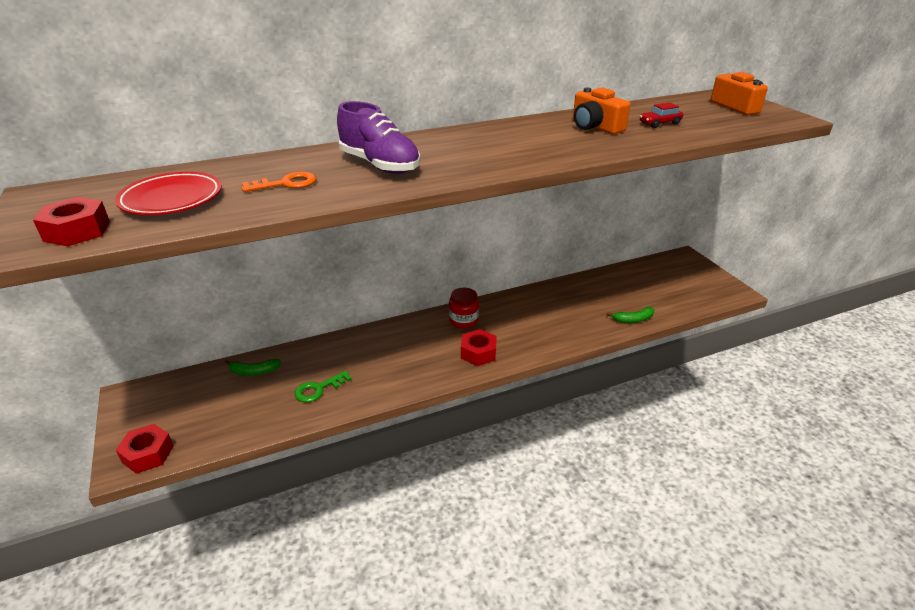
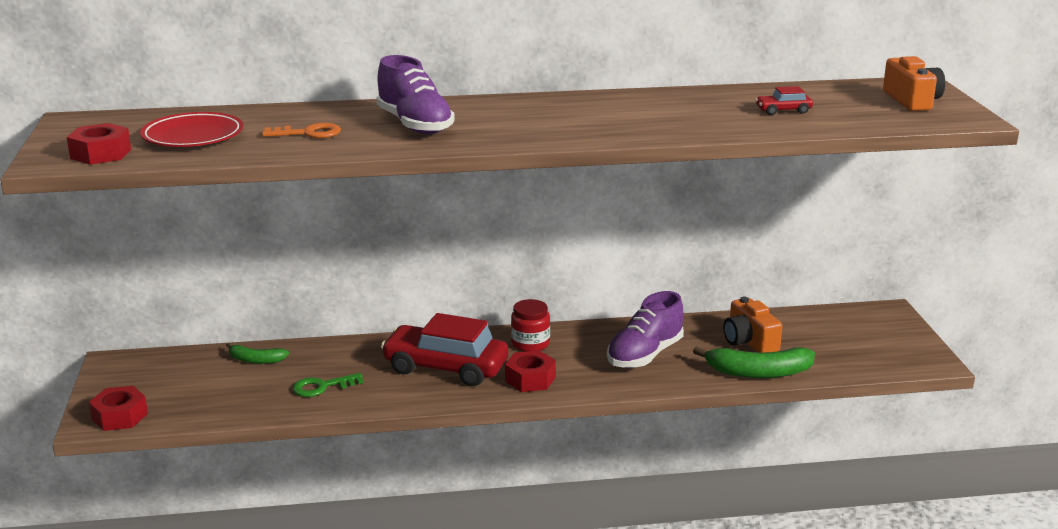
camera: 15 degrees right, 10 degrees down
orange camera [573,87,631,134] -> orange camera moved to [723,297,782,353]
green banana [606,307,654,323] -> green banana [693,346,815,378], size x1.75
none -> red car [381,313,508,386]
none -> purple shoe [607,291,684,368]

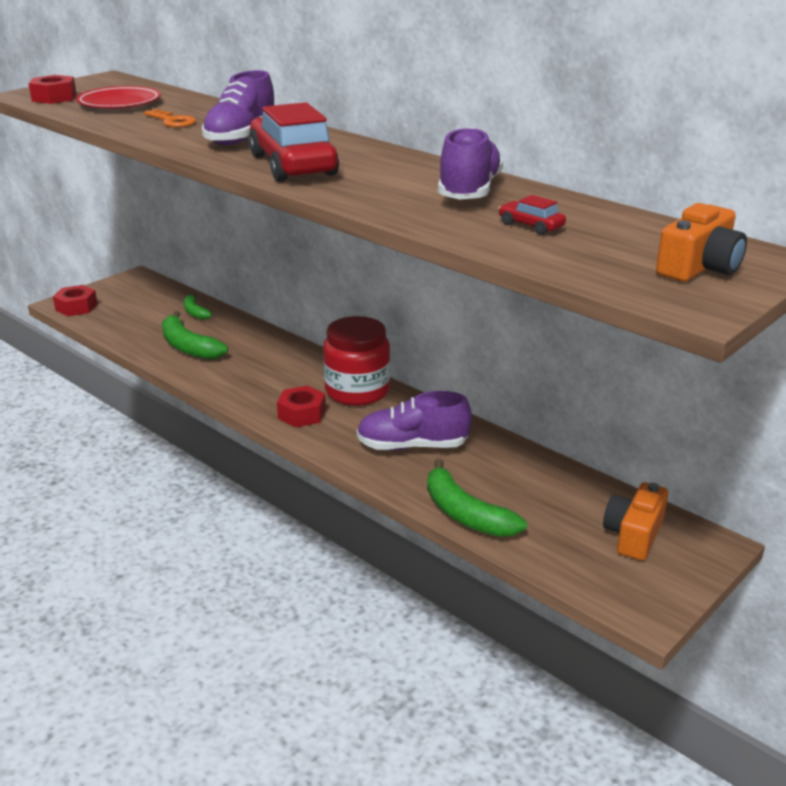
camera: 50 degrees right, 5 degrees up
green key [292,373,364,397] -> green banana [162,311,228,360]
red car [381,313,508,386] -> red car moved to [249,102,339,182]
red jar [511,299,550,352] -> red jar [323,316,390,406], size x1.71
orange camera [723,297,782,353] -> orange camera moved to [603,482,668,561]
none -> purple shoe [438,127,503,200]

